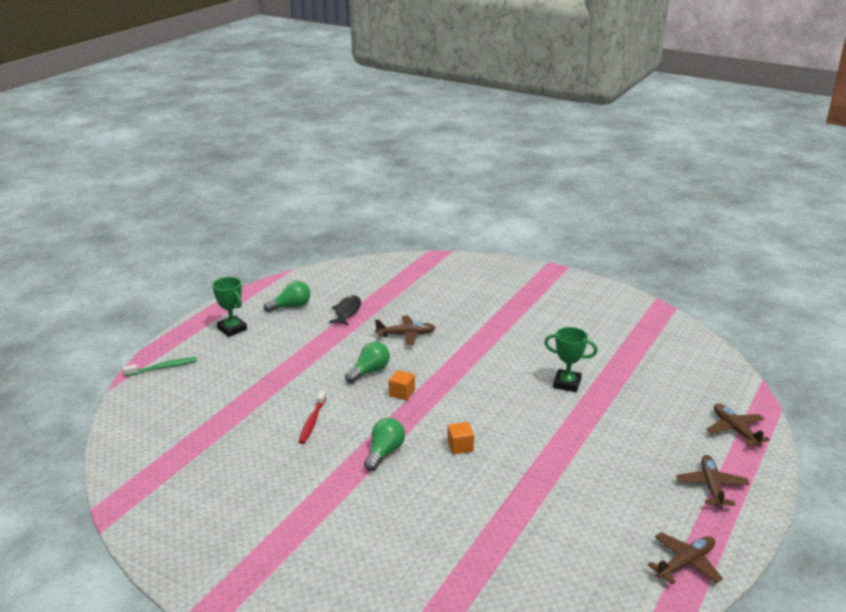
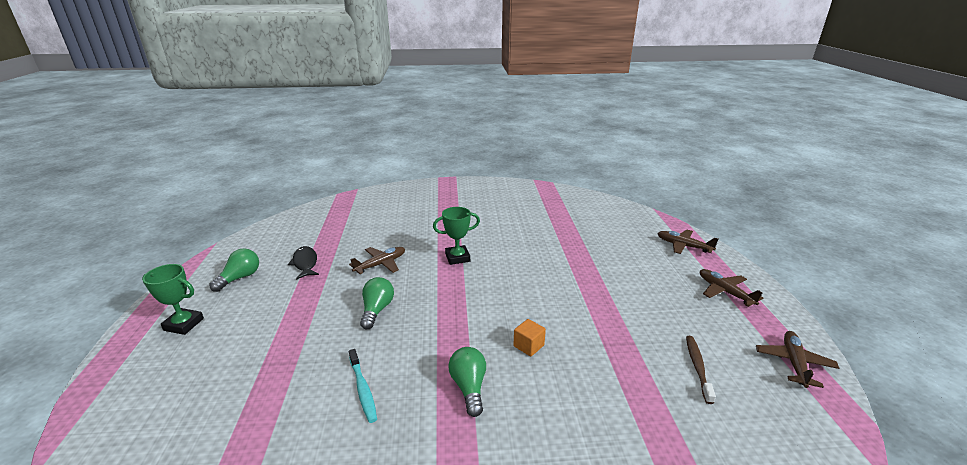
camera: 35 degrees left, 0 degrees up
green toothbrush [123,357,197,376] -> none
red toothbrush [299,391,326,444] -> turquoise toothbrush [349,349,377,423]
orange cube [389,370,415,400] -> none
green trophy [544,327,597,392] -> green trophy moved to [433,207,480,265]
none -> brown toothbrush [686,336,716,404]

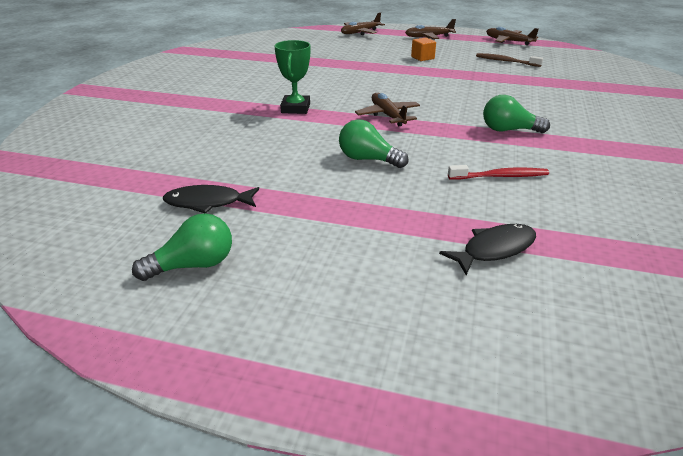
camera: 70 degrees left, 5 degrees up
green trophy [142,264,204,335] -> none
green light bulb [209,248,259,292] -> green light bulb turned 105 degrees clockwise [132,213,232,281]
brown plane [349,247,405,274] -> brown plane moved to [355,93,420,126]
turquoise toothbrush [349,349,377,423] -> red toothbrush [448,165,549,180]
orange cube [513,319,546,357] -> orange cube moved to [411,37,436,61]
none -> black fish [439,224,536,275]

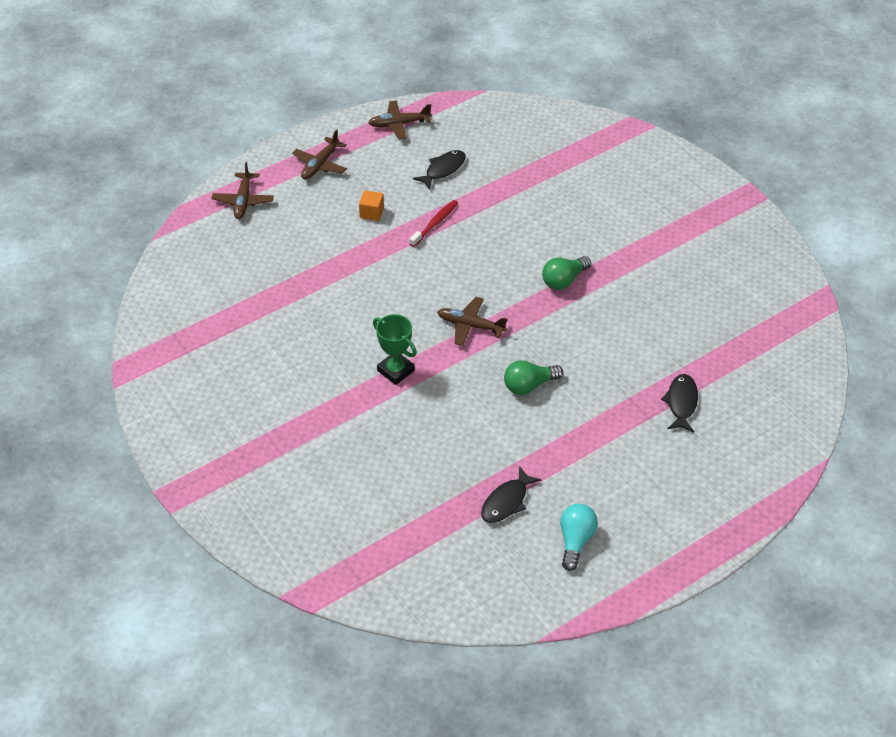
camera: 50 degrees left, 15 degrees up
green light bulb [132,213,232,281] -> turquoise light bulb [560,504,598,571]
red toothbrush [448,165,549,180] -> red toothbrush moved to [409,200,458,247]
brown toothbrush [476,53,543,67] -> black fish [413,150,466,190]

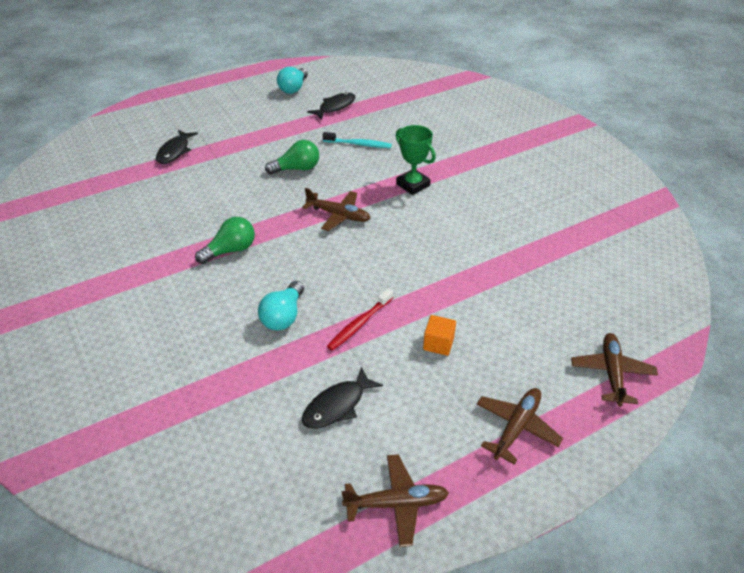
camera: 175 degrees left, 5 degrees down
none -> turquoise light bulb [258,281,304,330]
none -> turquoise toothbrush [323,132,392,148]

